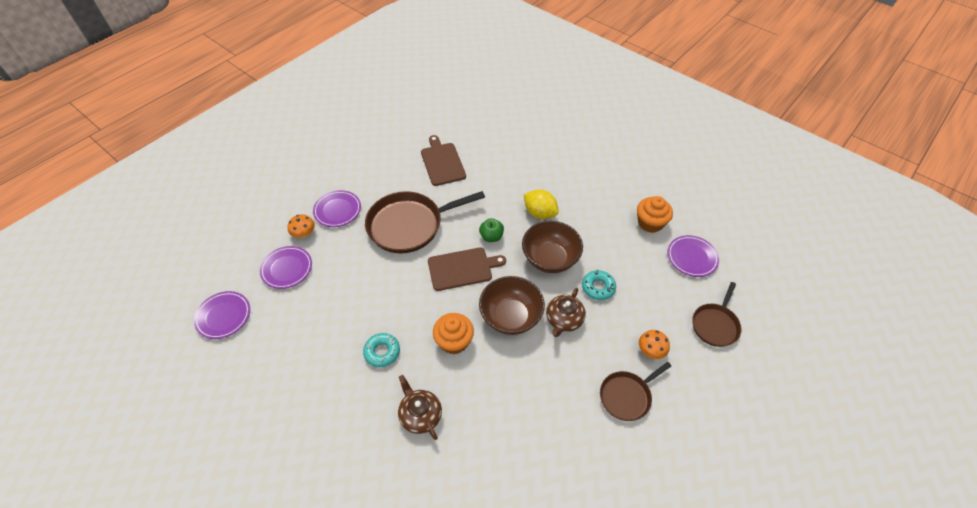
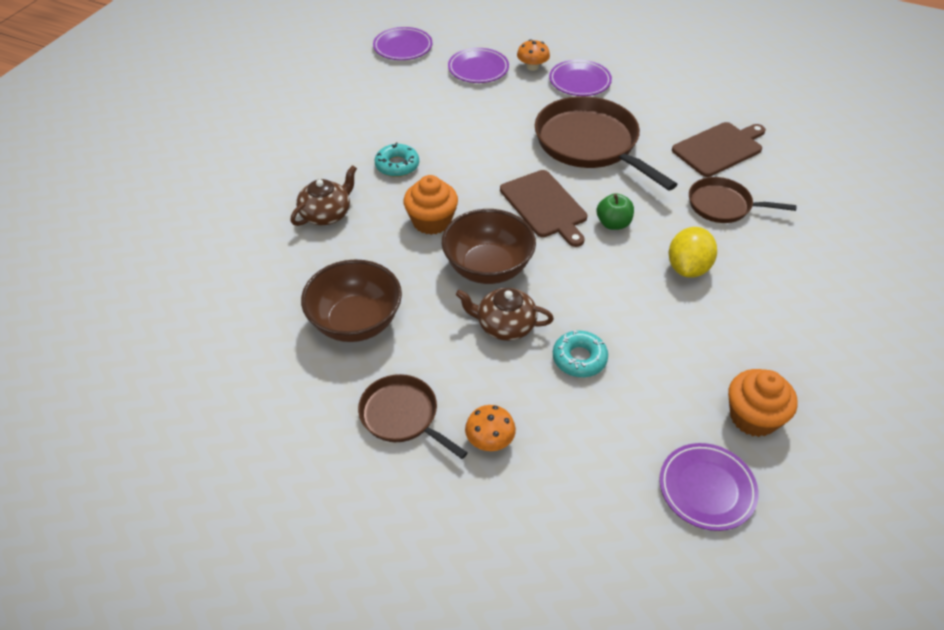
camera: 75 degrees right, 5 degrees down
brown bowl [522,221,583,273] -> brown bowl moved to [301,260,402,342]
brown pan [692,282,741,347] -> brown pan moved to [689,177,797,223]

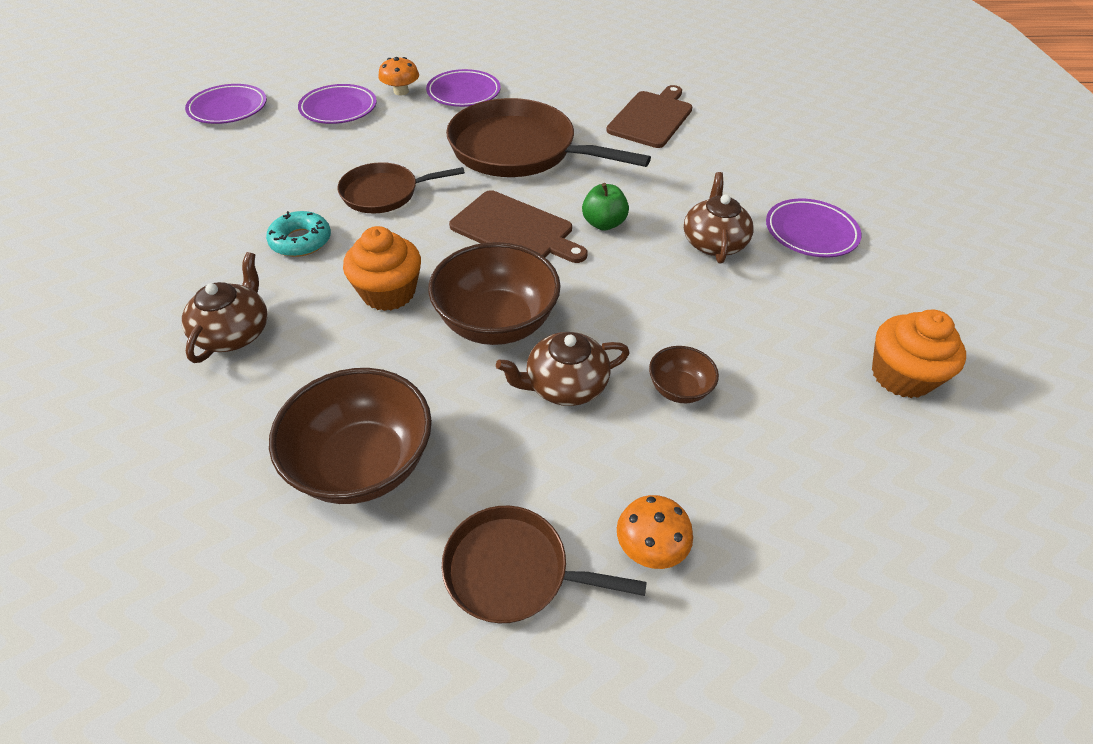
camera: 30 degrees left, 0 degrees up
turquoise donut [553,330,608,377] -> brown bowl [649,346,719,403]
purple plate [659,443,759,531] -> purple plate moved to [766,198,862,258]
yellow lemon [669,227,717,278] -> brown teapot [684,172,754,264]
brown pan [689,177,797,223] -> brown pan moved to [337,162,465,213]

